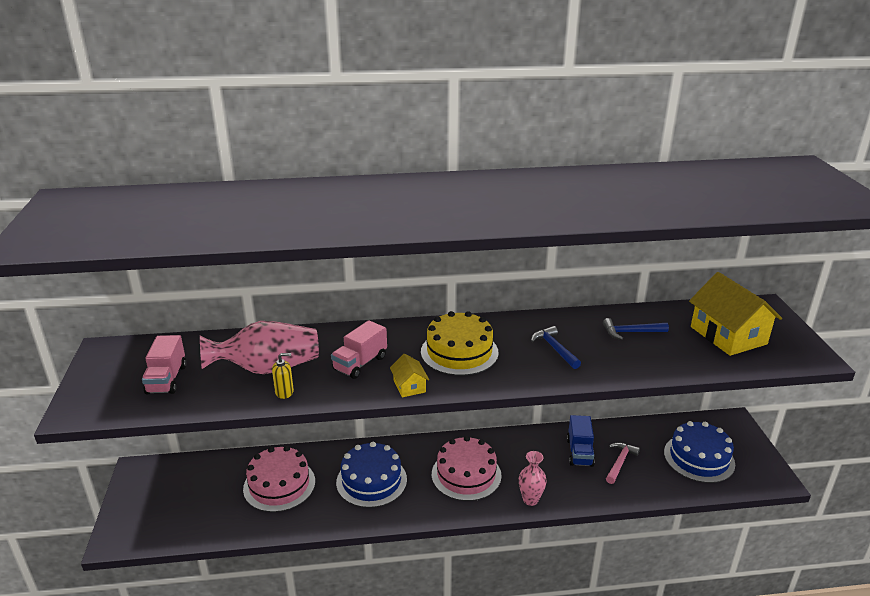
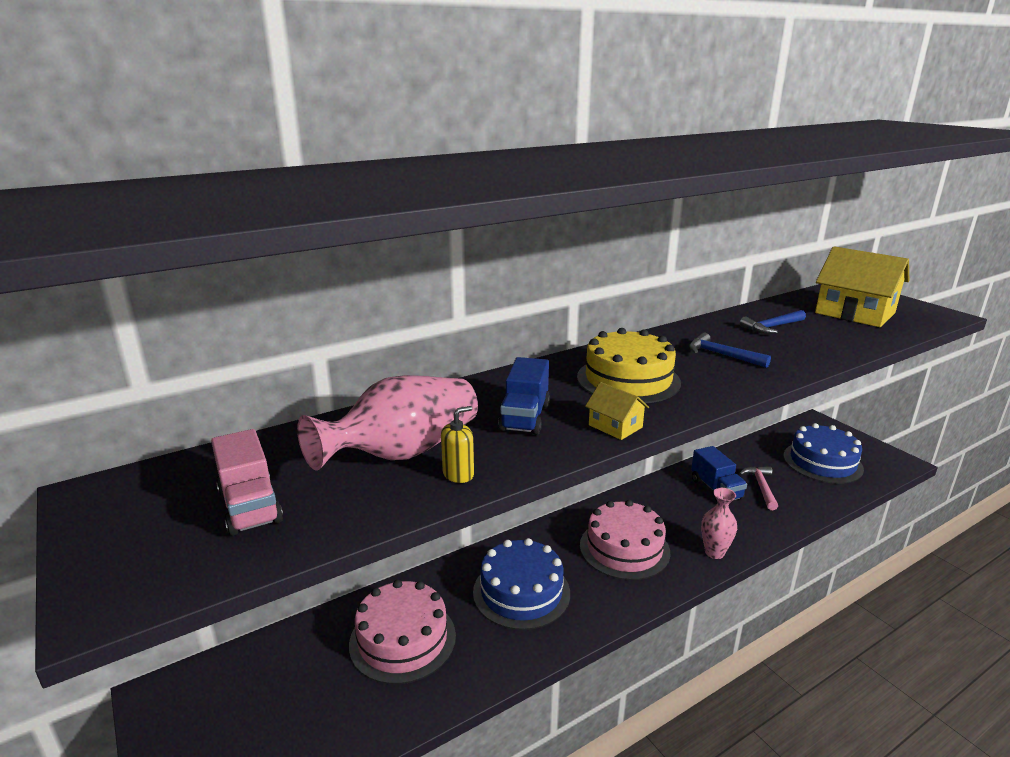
camera: 25 degrees left, 5 degrees down
pink truck [331,320,387,379] -> blue truck [498,357,550,435]

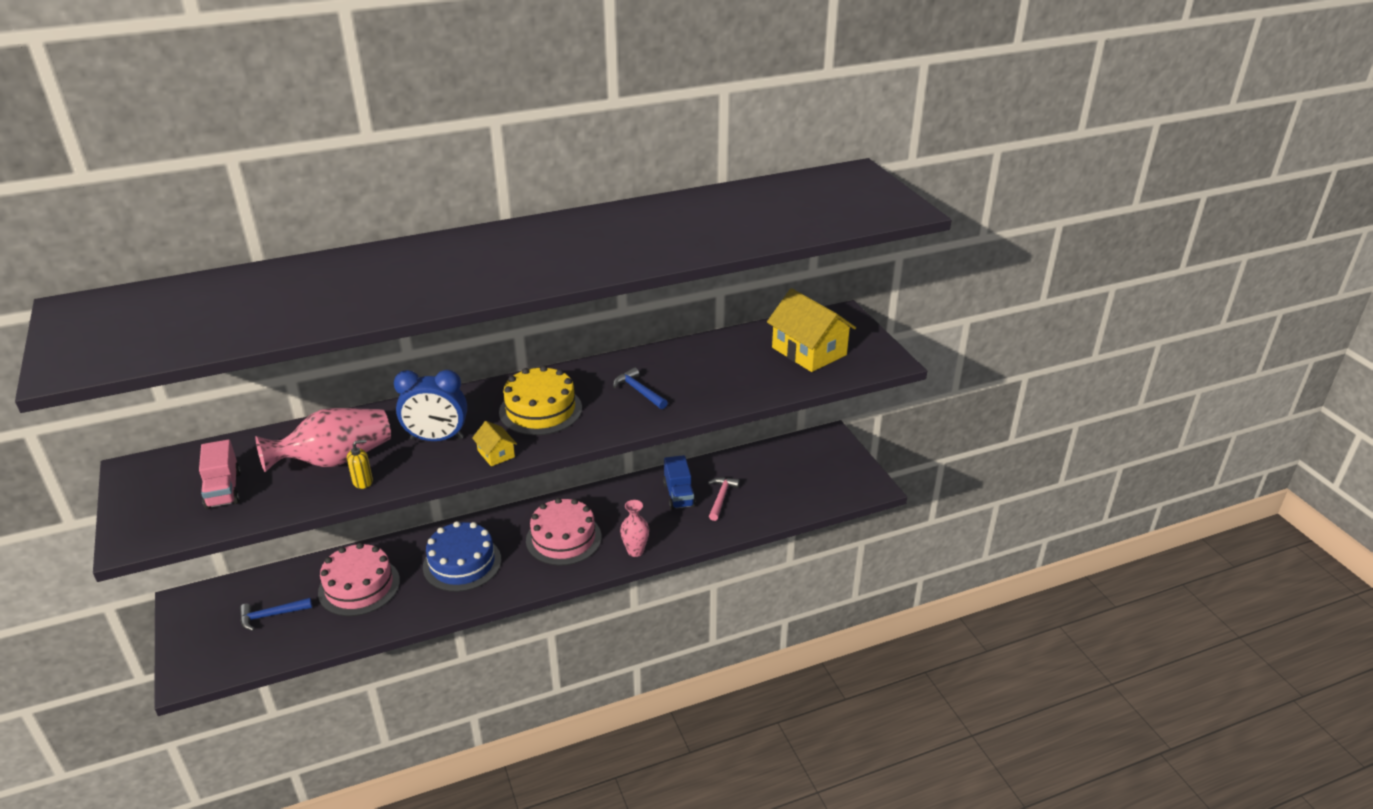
camera: 10 degrees right, 10 degrees up
blue truck [498,357,550,435] -> blue clock [394,370,467,441]
blue hammer [740,310,806,334] -> blue hammer moved to [240,598,312,631]
blue cake [783,423,864,484] -> none

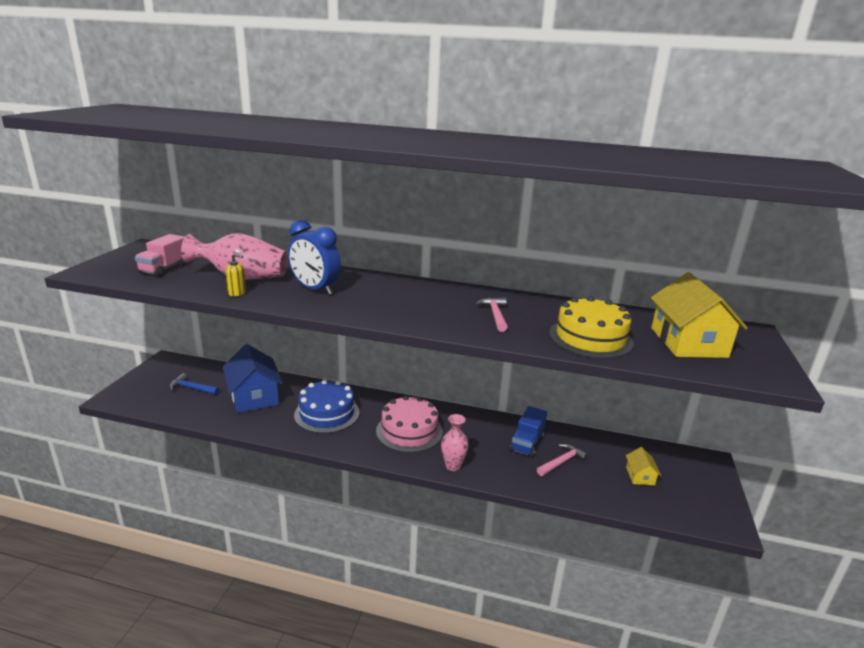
camera: 35 degrees right, 10 degrees down
pink cake [318,543,400,616] -> blue house [223,344,283,413]
yellow house [472,421,517,466] -> yellow house moved to [626,447,661,485]
yellow cake [499,366,582,435] -> yellow cake moved to [549,296,634,358]
blue hammer [613,367,668,409] -> pink hammer [475,297,508,332]

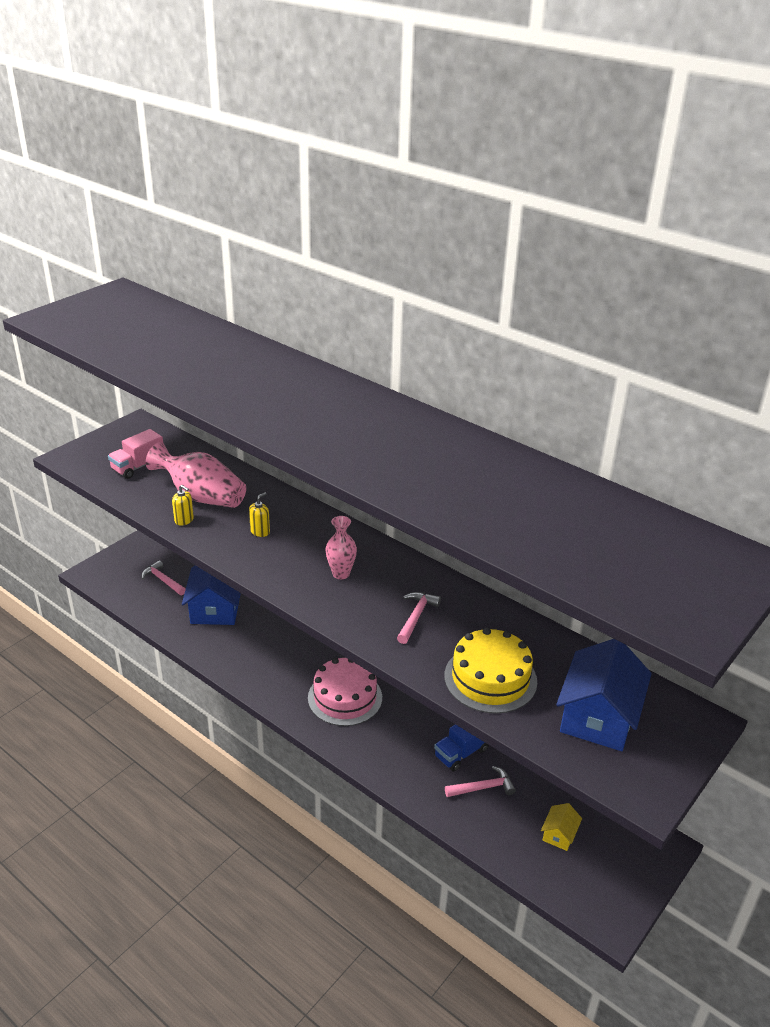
camera: 25 degrees right, 10 degrees up
blue hammer [169,373,220,395] -> pink hammer [141,560,186,595]
blue clock [288,220,341,295] -> yellow soap dispenser [249,492,270,537]
blue cake [294,379,359,433] -> none
pink vase [441,414,469,471] -> pink vase moved to [326,516,357,579]
yellow house [651,272,748,358] -> blue house [556,639,652,751]

